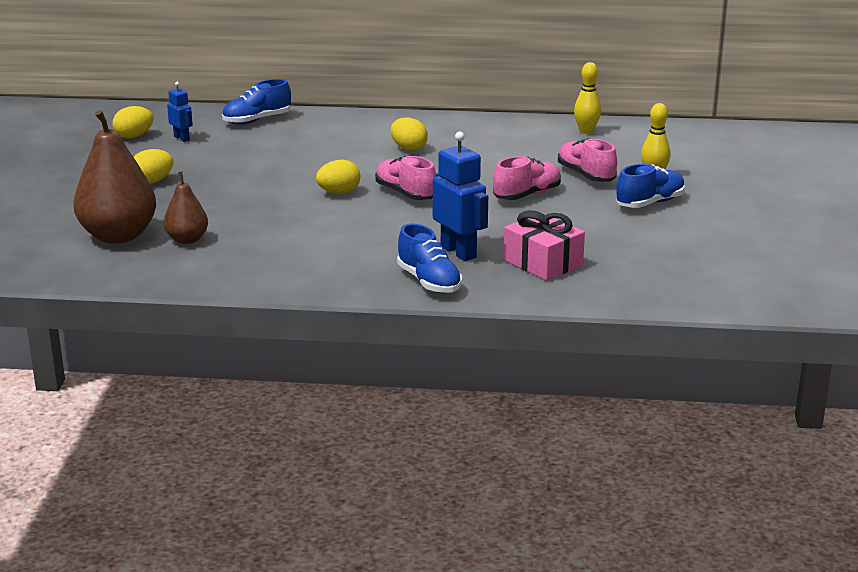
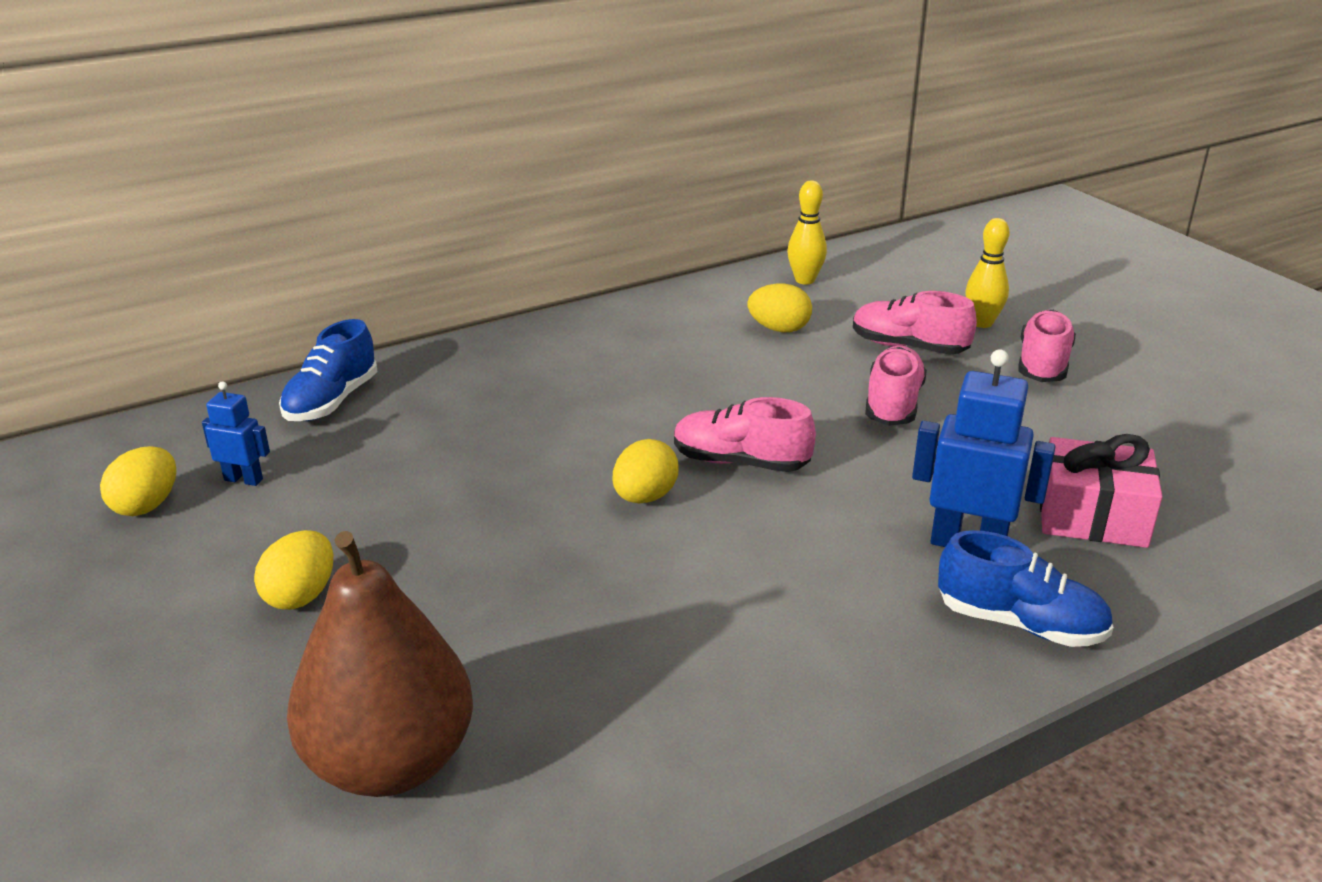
camera: 35 degrees left, 5 degrees up
brown pear [164,172,208,244] -> none
yellow egg [391,117,428,151] -> yellow egg moved to [748,283,812,332]
blue shoe [616,164,685,208] -> pink shoe [1018,310,1076,382]

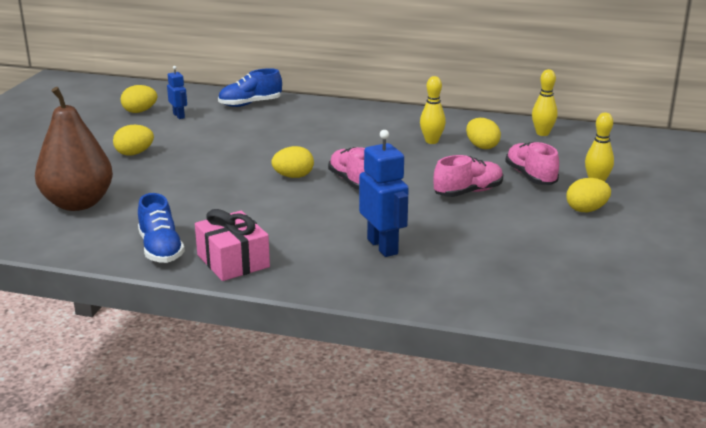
camera: 45 degrees right, 5 degrees down
blue shoe [938,530,1114,647] -> blue shoe moved to [138,193,185,263]
pink shoe [1018,310,1076,382] -> yellow egg [567,178,611,212]
pink gift [1040,434,1162,548] -> pink gift moved to [195,209,270,281]
none -> yellow bowling pin [420,76,446,144]

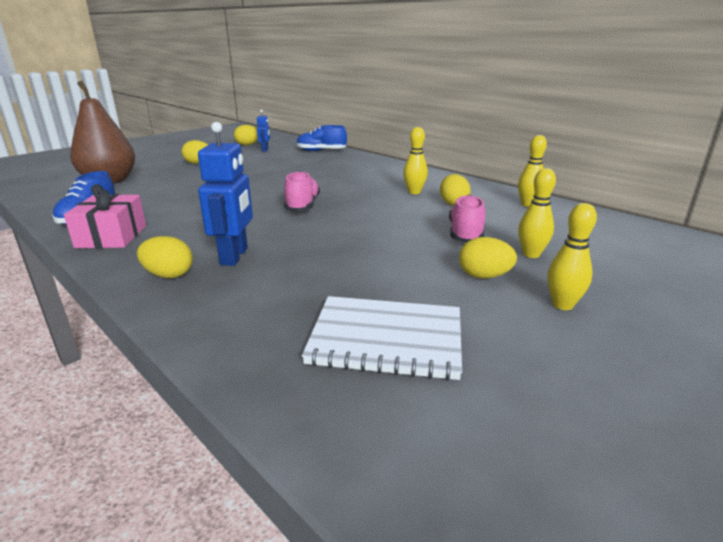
camera: 30 degrees right, 0 degrees up
yellow egg [272,146,314,178] -> yellow egg moved to [137,236,193,278]
pink shoe [433,155,503,197] -> none
none -> white notebook [302,296,462,380]
none -> yellow bowling pin [547,203,597,310]

